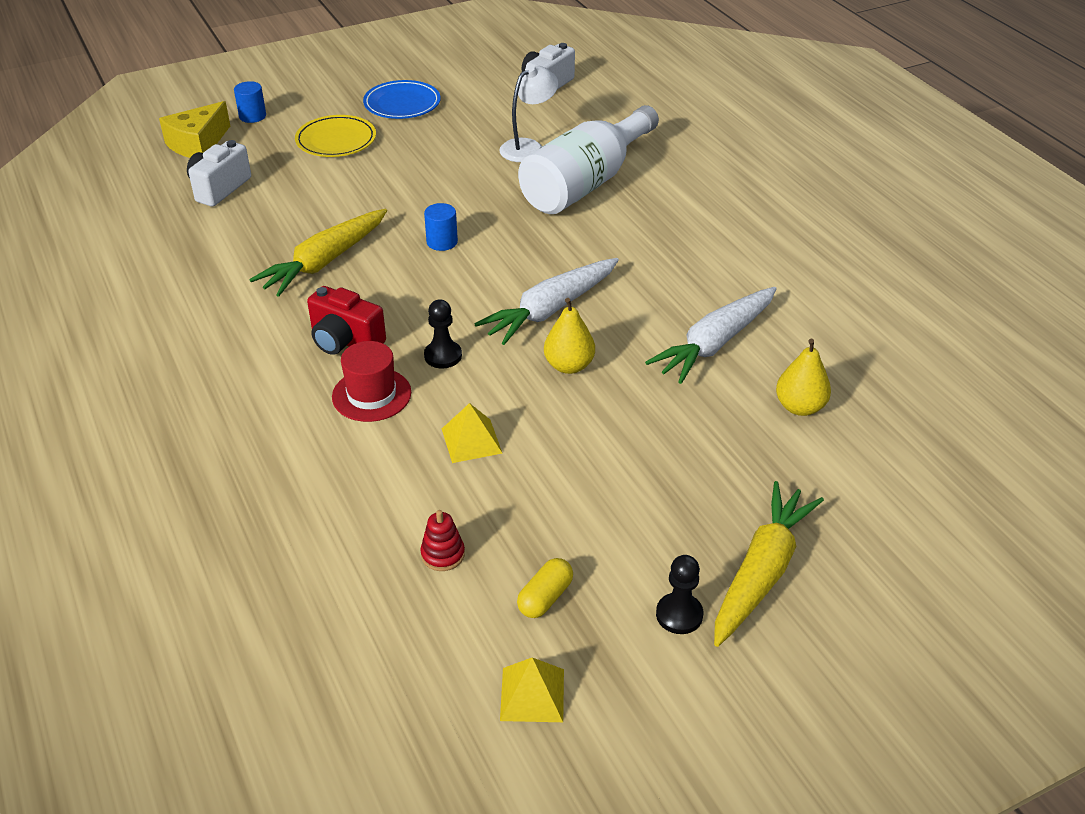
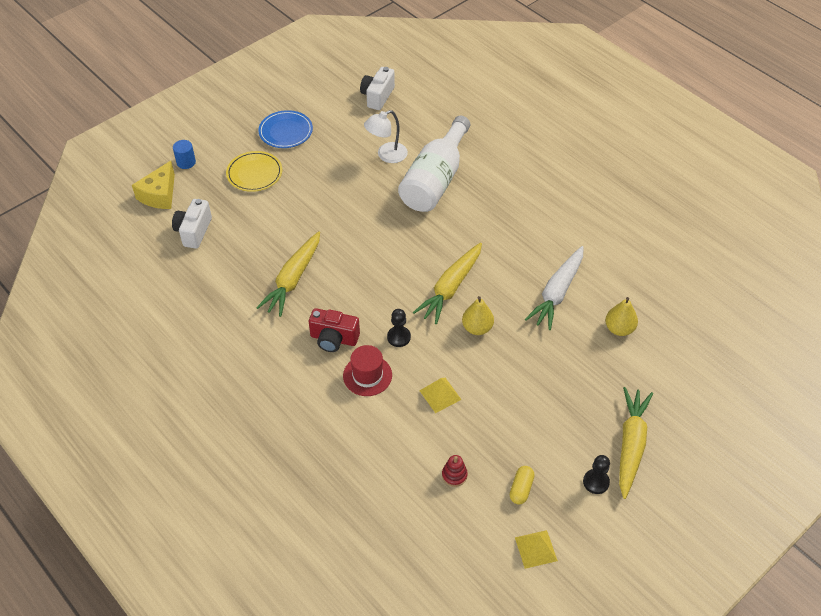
camera: 15 degrees left, 10 degrees up
blue cylinder [424,203,458,251] -> none
white carrot [474,258,619,345] -> yellow carrot [413,243,482,324]
white lamp [499,65,558,162] -> white lamp turned 150 degrees counterclockwise [364,110,408,163]

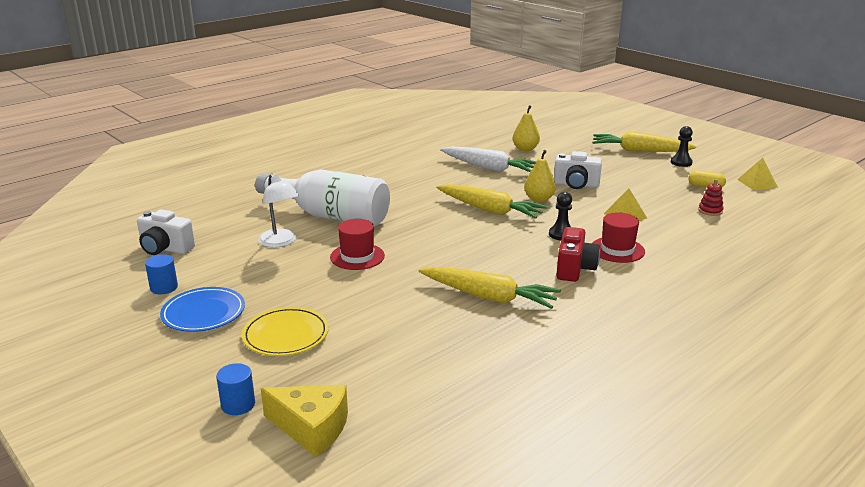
camera: 90 degrees left, 25 degrees down
white camera [172,199,212,249] -> white camera moved to [554,151,602,189]
none -> blue cylinder [145,254,178,294]
none -> red hat [330,219,385,270]

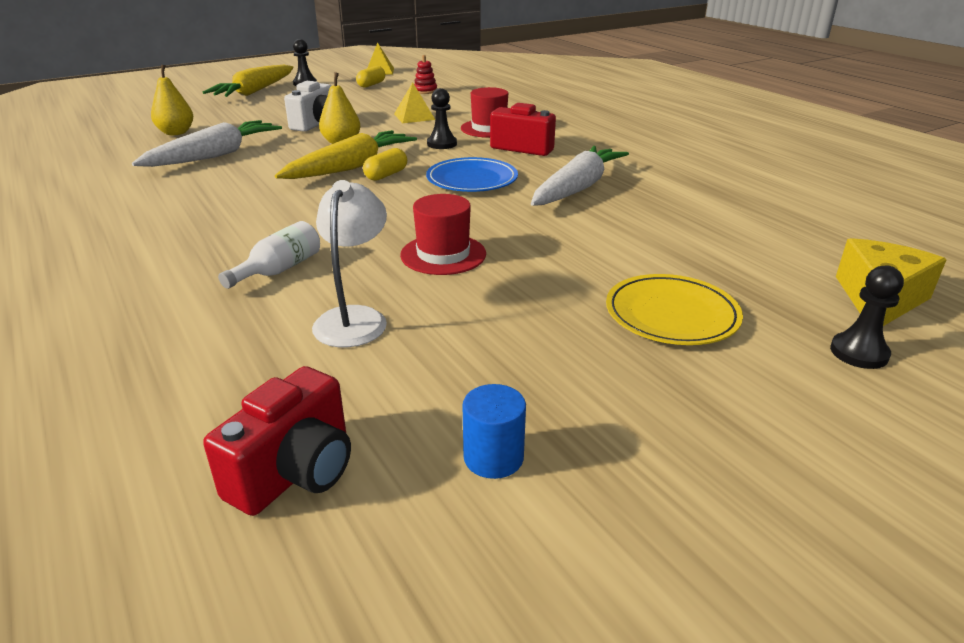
camera: 80 degrees left, 5 degrees up
white camera [137,209,195,255] -> red camera [203,366,351,516]
blue plate [160,287,245,332] -> blue plate moved to [426,157,518,192]
blue cylinder [216,363,255,415] -> black pawn [830,265,904,369]
white bottle [255,169,390,227] -> white bottle [218,221,320,289], size x0.43
white lamp [258,173,299,248] -> white lamp turned 60 degrees counterclockwise [312,180,387,347]
yellow carrot [419,267,561,309] -> white carrot [531,146,629,206]
none -> yellow capsule [363,148,407,181]

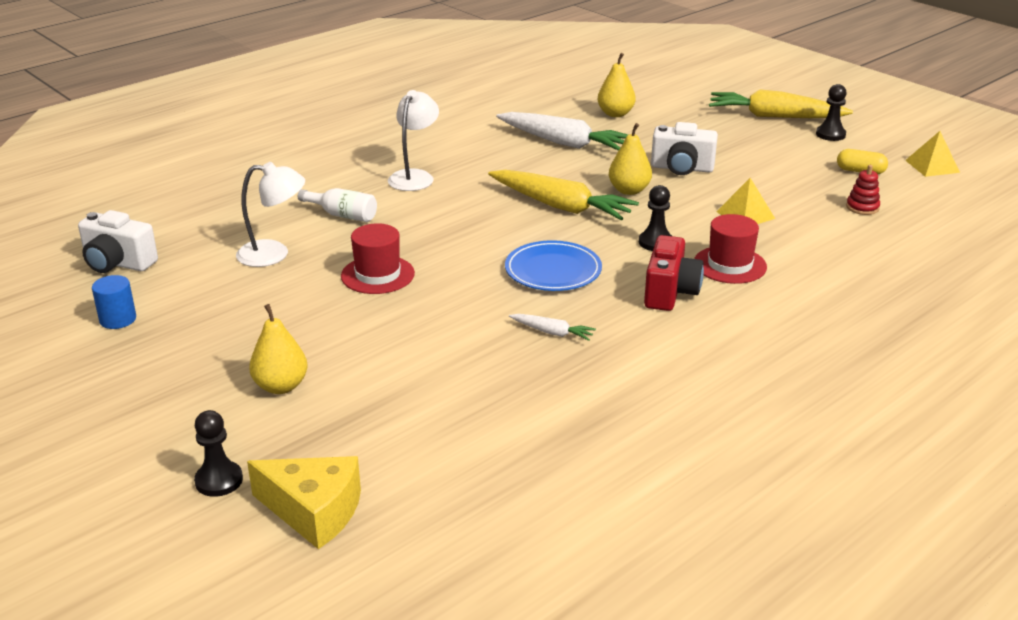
camera: 80 degrees right, 0 degrees up
red camera [203,366,351,516] -> white camera [78,210,158,273]
yellow capsule [363,148,407,181] -> none
white carrot [531,146,629,206] -> white carrot [509,314,596,341], size x0.46
yellow plate [606,274,743,345] -> yellow pear [249,304,308,394]
none -> white lamp [388,90,439,191]

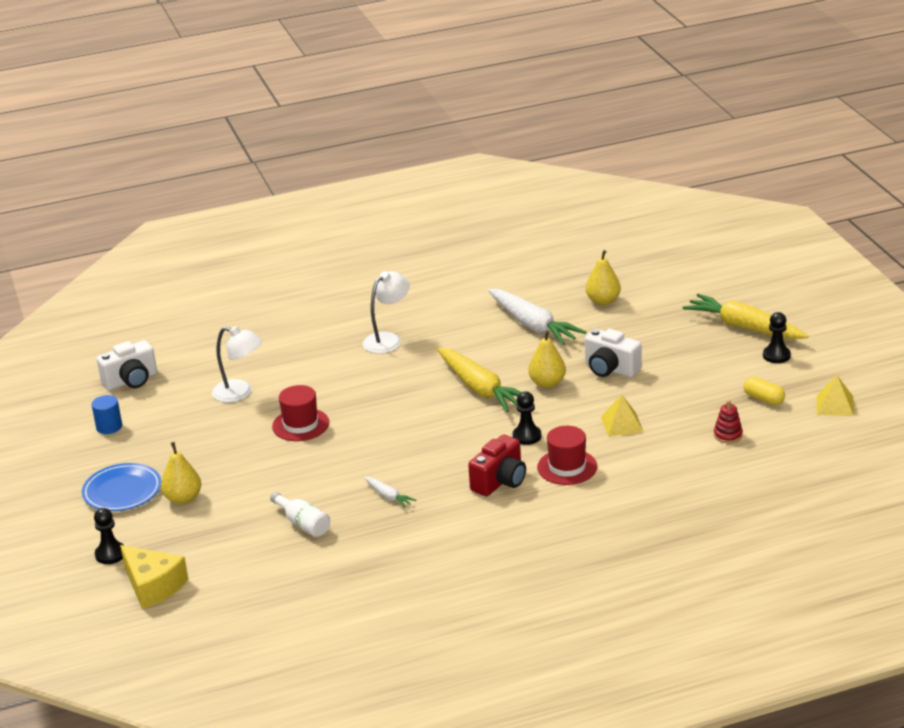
camera: 25 degrees right, 0 degrees up
white camera [78,210,158,273] -> white camera turned 75 degrees counterclockwise [97,340,157,390]
white bottle [298,188,377,222] -> white bottle moved to [270,492,330,537]
blue plate [505,240,602,291] -> blue plate moved to [82,463,161,511]

